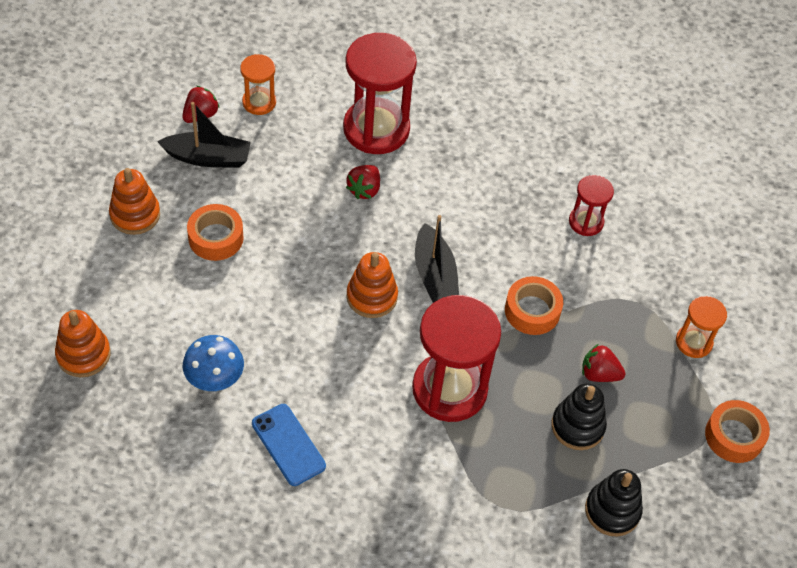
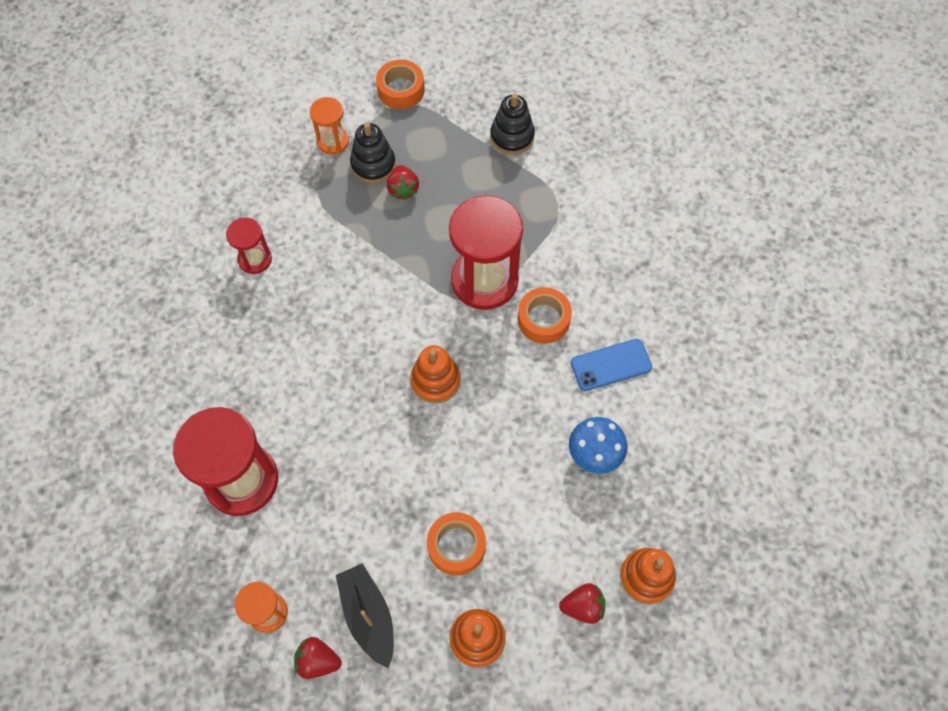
camera: 115 degrees left, 10 degrees up
blue phone [252,404,326,486] -> blue phone turned 45 degrees clockwise [571,339,652,391]
red strawberry [346,165,380,199] -> red strawberry moved to [559,583,606,624]
black boat [415,215,459,303] -> none
orange tape [505,276,563,335] -> orange tape moved to [518,287,572,344]
black stacking toy [551,384,607,450] -> black stacking toy moved to [350,123,396,183]

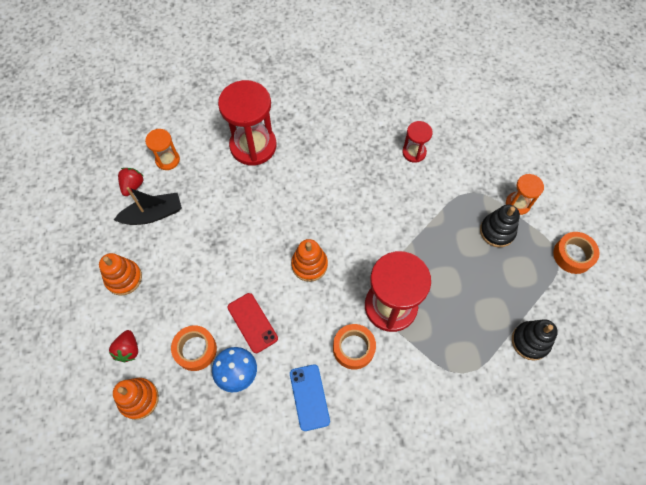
camera: 95 degrees right, 0 degrees up
red strawberry [387,165,419,200] -> none
orange tape [427,512,486,576] -> orange tape moved to [171,325,217,371]
none -> red phone [228,293,278,353]

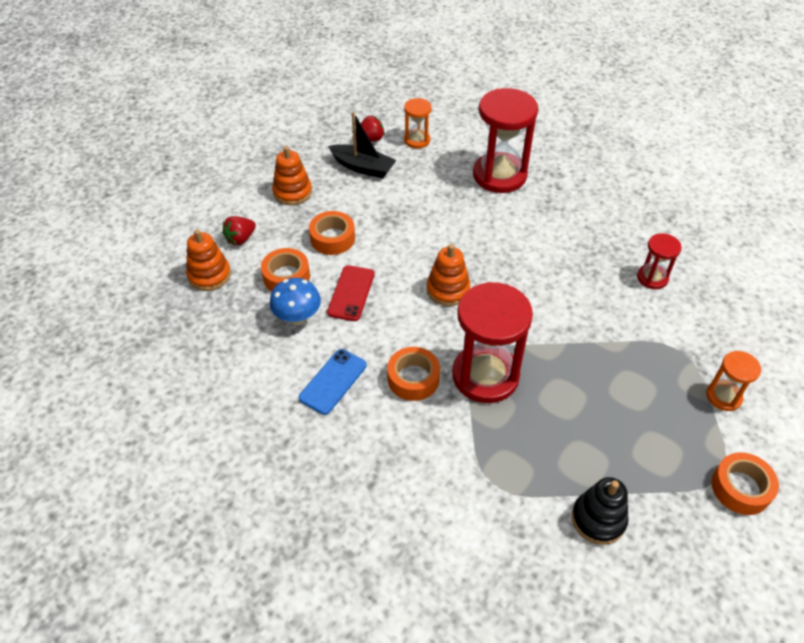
camera: 45 degrees right, 15 degrees down
black stacking toy [480,204,520,247] -> none
none -> orange tape [309,211,355,255]

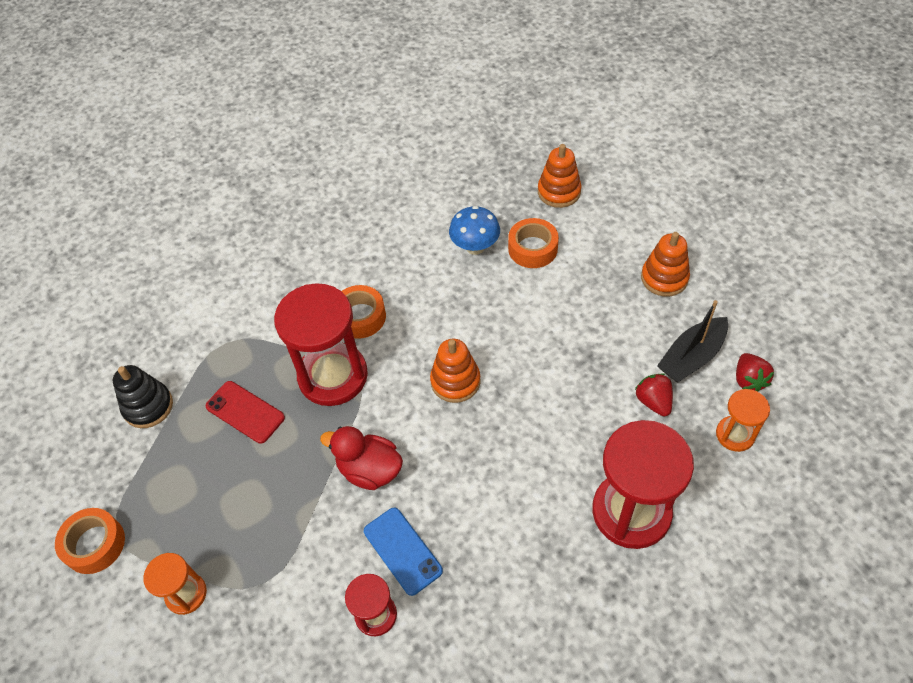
camera: 115 degrees right, 5 degrees up
red strawberry [222,216,256,245] -> red strawberry moved to [635,373,673,416]
blue phone [299,349,367,415] -> blue phone moved to [364,508,443,596]
orange tape [309,211,355,255] -> none
red phone [327,265,375,321] -> red phone moved to [206,381,285,444]
none -> red duck [320,426,403,490]

